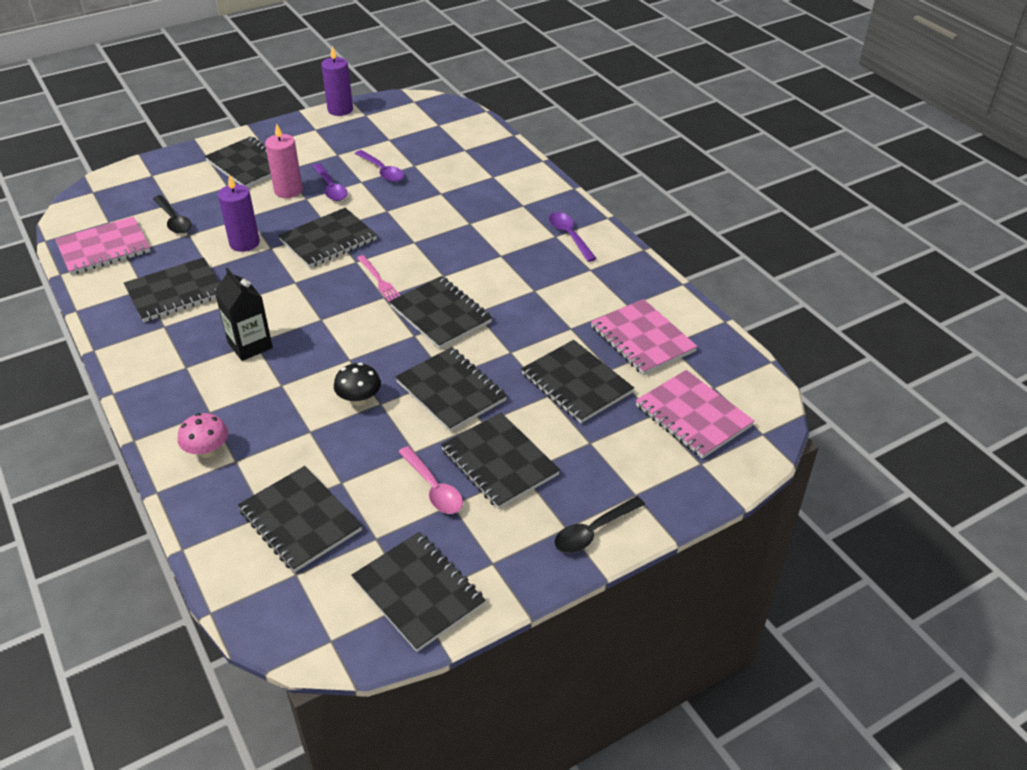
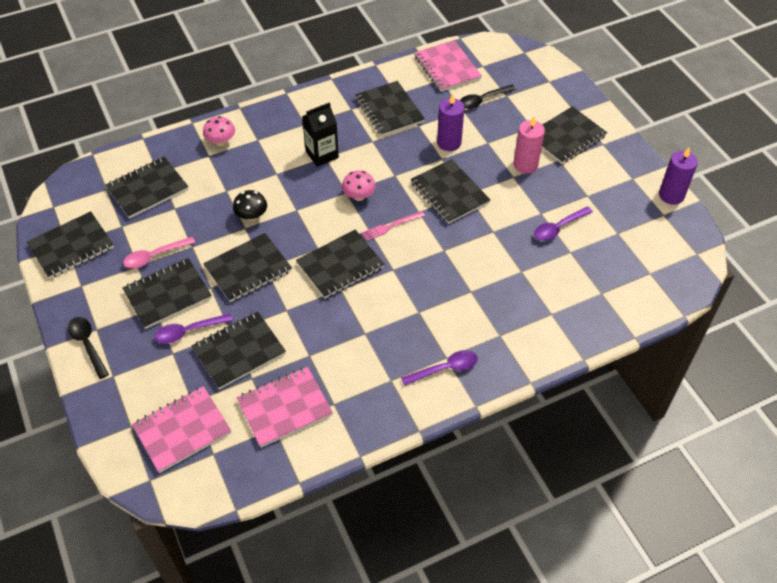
camera: 95 degrees right, 10 degrees up
purple spoon [312,163,348,201] -> purple spoon moved to [155,314,233,343]
none -> pink mushroom [342,170,376,201]

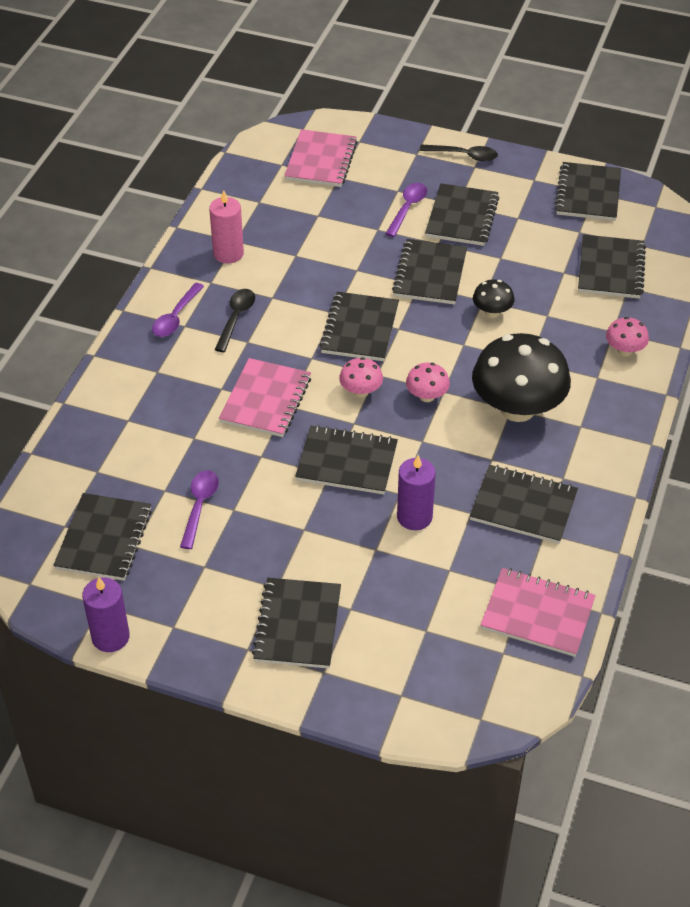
camera: 135 degrees right, 5 degrees down
pink spoon [123,237,195,269] -> none
black notebook [192,311,286,390] -> black notebook moved to [54,493,152,581]
pink notebook [236,367,333,448] -> pink notebook moved to [219,358,311,437]
black carton [302,102,339,167] -> black mushroom [472,333,571,422]
pink fork [361,211,425,241] -> pink mushroom [339,357,383,397]
black spoon [460,85,516,109] -> black spoon moved to [214,289,255,352]
pink candle [513,117,545,174] -> pink candle moved to [209,190,244,264]

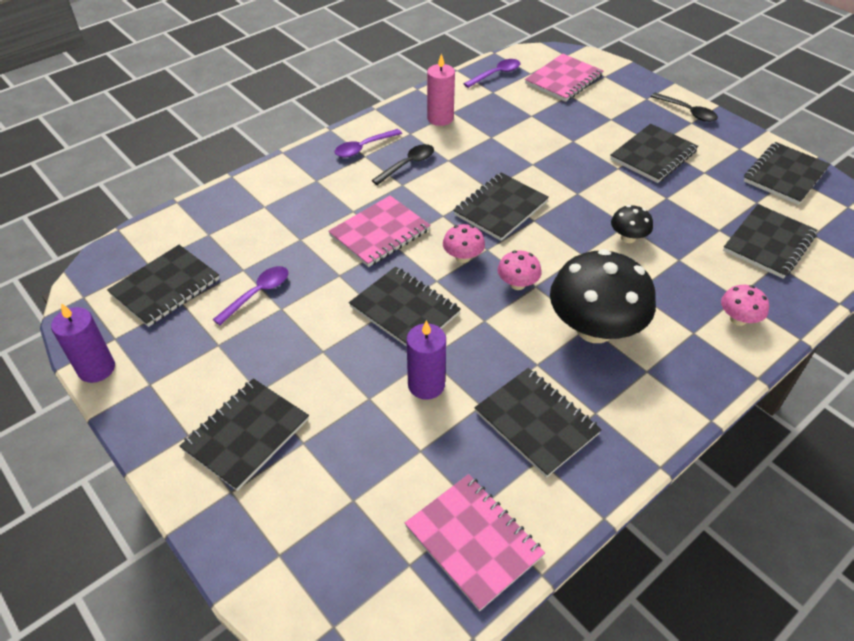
camera: 30 degrees right, 0 degrees up
purple spoon [385,183,427,237] -> purple spoon moved to [463,59,520,88]
black notebook [392,239,467,305] -> none

